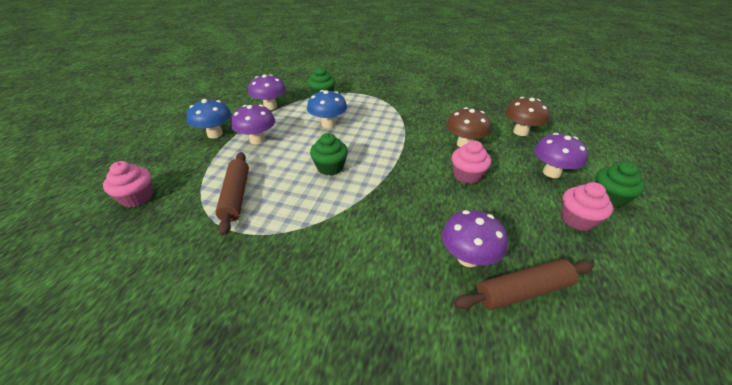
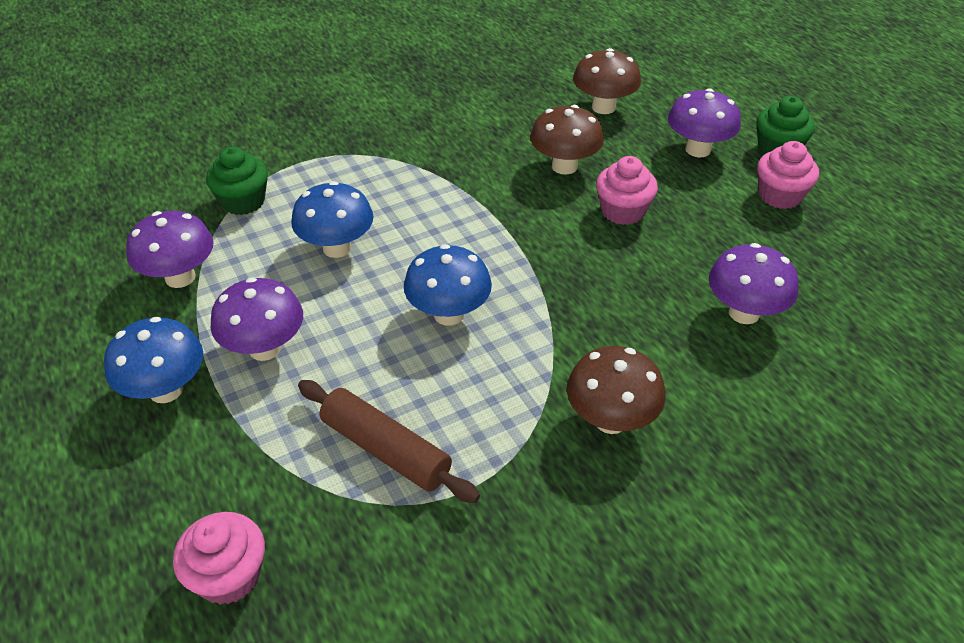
camera: 45 degrees left, 5 degrees up
green cupcake [310,133,348,176] -> blue mushroom [404,244,492,325]
brown rolling pin [454,259,594,310] -> none
none -> brown mushroom [567,346,666,434]

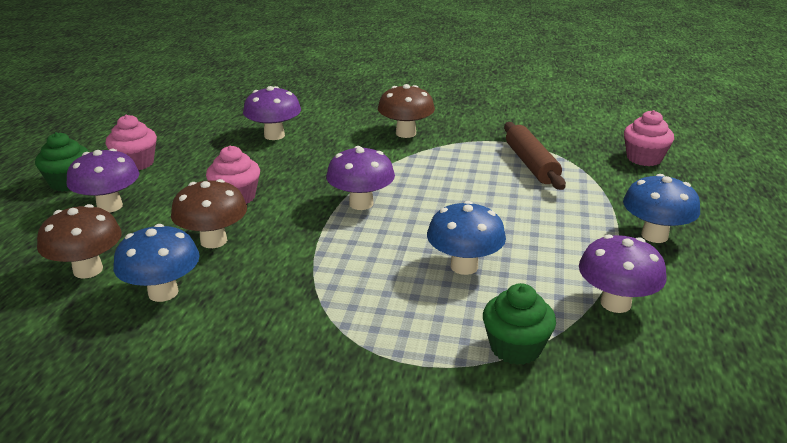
camera: 140 degrees left, 15 degrees down
purple mushroom [211,277,303,361] -> purple mushroom moved to [326,146,395,210]
blue mushroom [404,244,492,325] -> blue mushroom moved to [113,224,200,302]

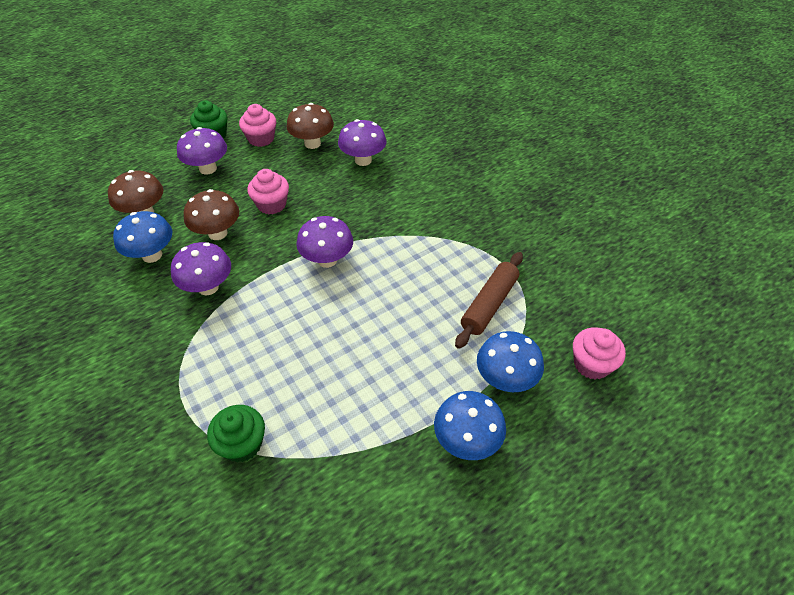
camera: 45 degrees right, 20 degrees up
brown mushroom [378,84,435,138] -> brown mushroom moved to [287,103,334,149]
blue mushroom [427,201,506,275] -> blue mushroom moved to [477,331,544,392]
purple mushroom [579,235,667,313] -> purple mushroom moved to [171,242,231,295]

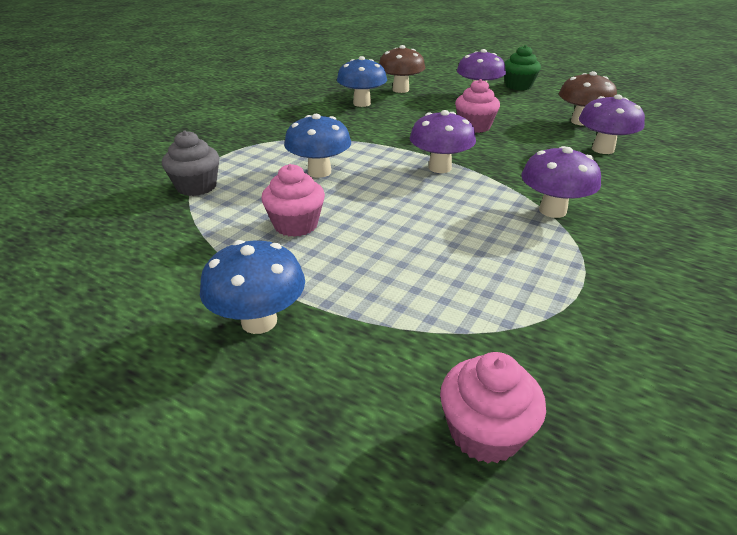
camera: 65 degrees right, 15 degrees down
purple mushroom [171,242,231,295] -> purple mushroom moved to [521,146,601,218]
brown mushroom [184,189,239,240] -> none
green cupcake [207,405,265,463] -> grey cupcake [162,131,219,196]
pink cupcake [239,104,276,147] -> pink cupcake moved to [261,164,325,237]
brown rolling pin [455,252,523,349] -> none
blue mushroom [477,331,544,392] -> blue mushroom moved to [284,114,351,178]

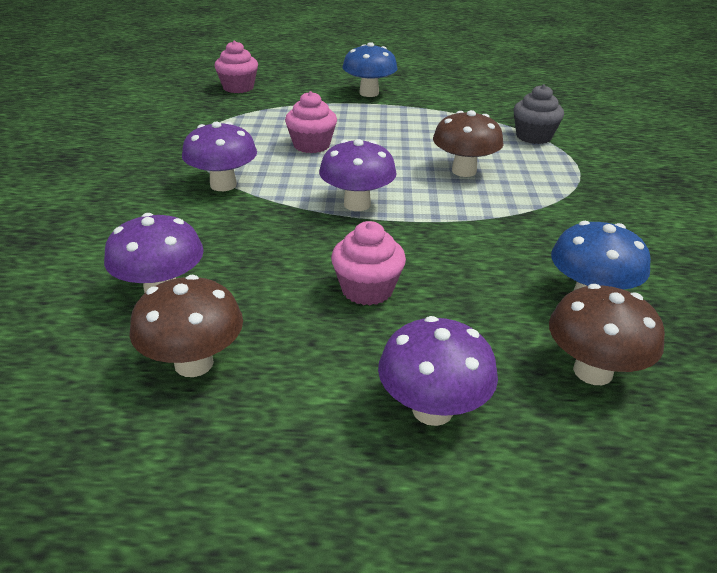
camera: 150 degrees right, 0 degrees up
pink cupcake [261,164,325,237] -> pink cupcake moved to [285,91,337,153]
blue mushroom [284,114,351,178] -> brown mushroom [433,110,504,177]
green cupcake [504,45,541,90] -> none

